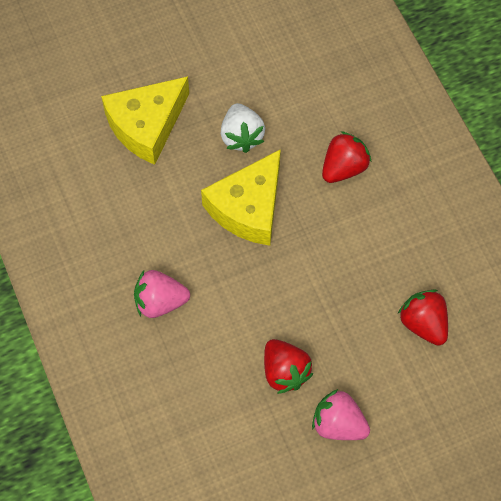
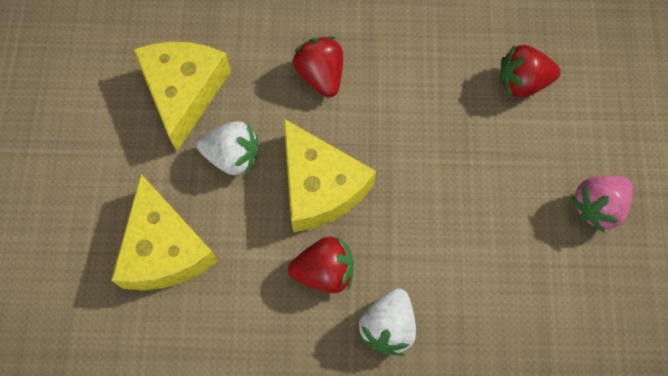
camera: 65 degrees left, 5 degrees up
pink strawberry [134,270,190,318] -> white strawberry [358,288,416,356]
red strawberry [264,339,313,394] -> red strawberry moved to [288,237,354,293]
none -> yellow cheese [133,42,231,151]

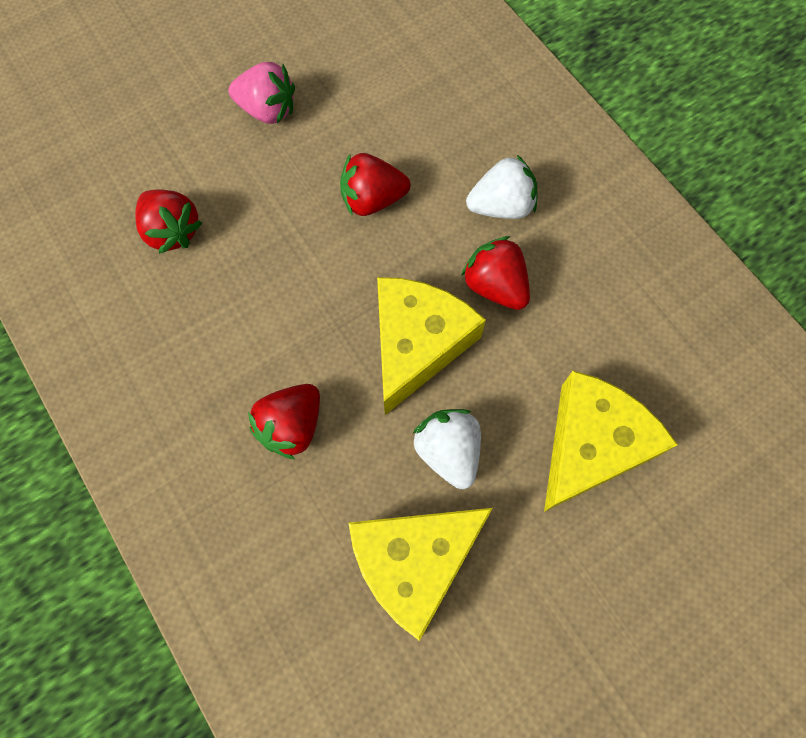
camera: 125 degrees left, 0 degrees up
none -> red strawberry [340,153,411,216]

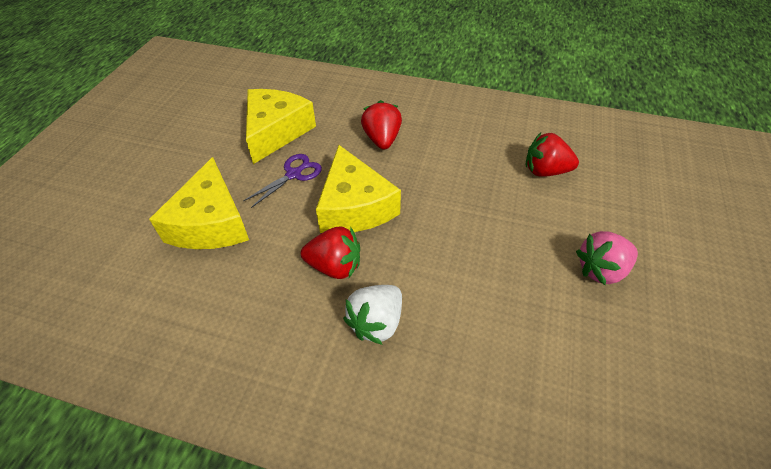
camera: 140 degrees right, 20 degrees down
red strawberry [340,153,411,216] -> none
white strawberry [412,409,481,489] -> purple scissors [243,154,322,208]

